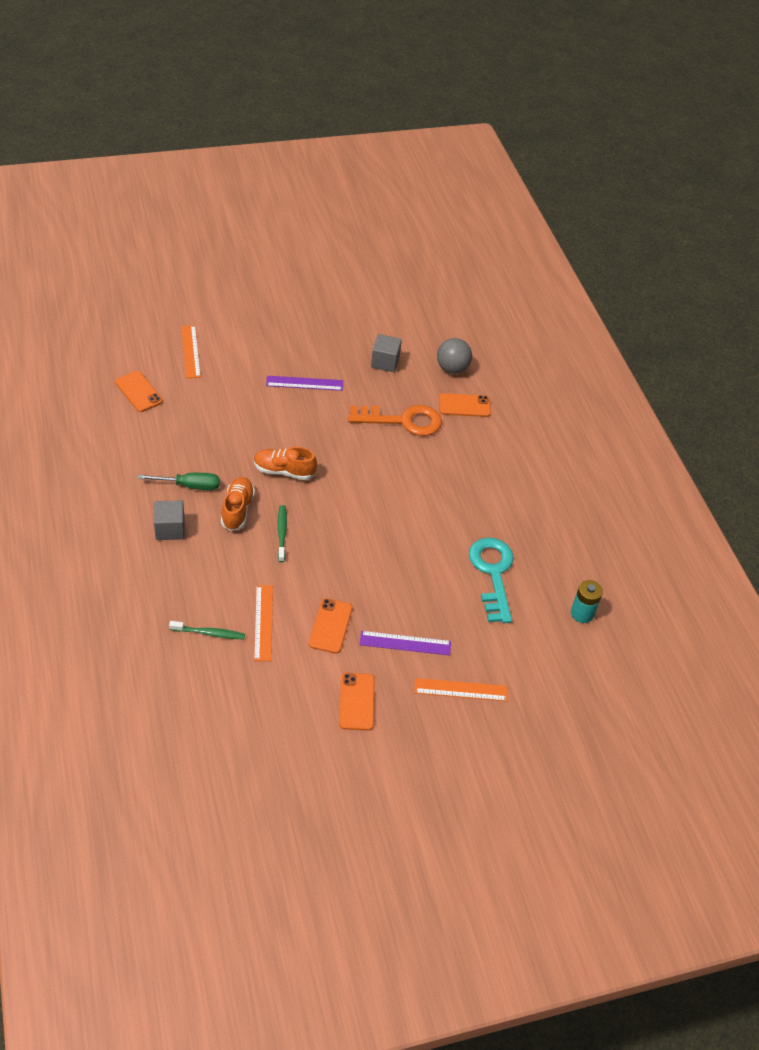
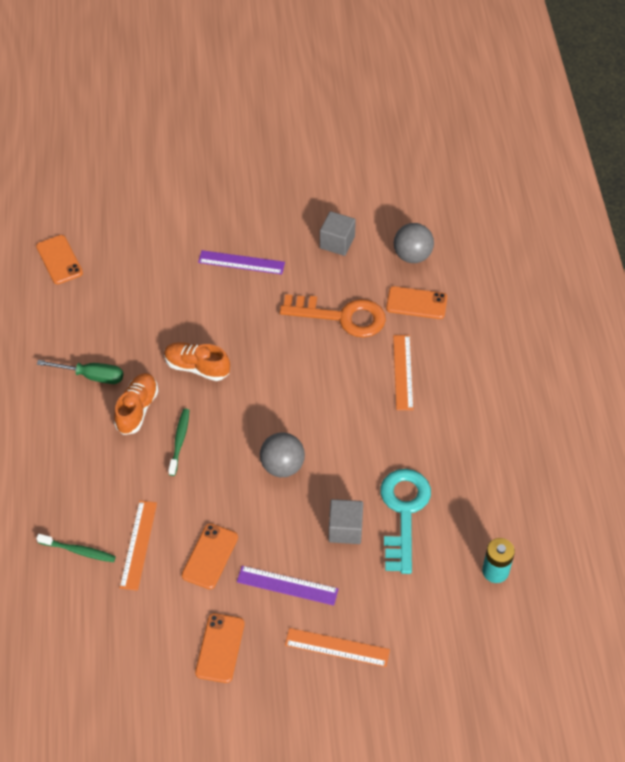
camera: 15 degrees right, 5 degrees up
grey cube [154,500,185,540] -> grey cube moved to [329,499,363,544]
orange ruler [181,325,201,378] -> orange ruler moved to [393,335,414,410]
none -> grey ball [260,433,305,477]

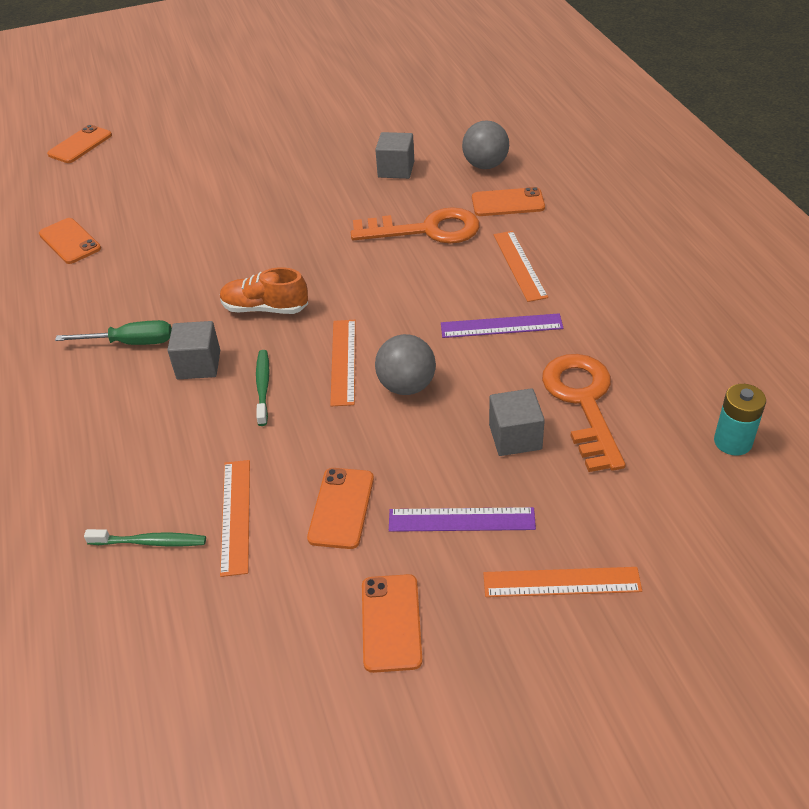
camera: 10 degrees left, 10 degrees down
orange shoe [114,373,158,435] -> grey cube [167,321,220,379]
purple ruler [198,250,285,274] -> purple ruler moved to [441,313,563,338]
turquoise key [380,469,431,574] -> orange key [542,354,626,472]
none -> orange phone [47,125,112,163]
none -> orange ruler [330,320,356,407]

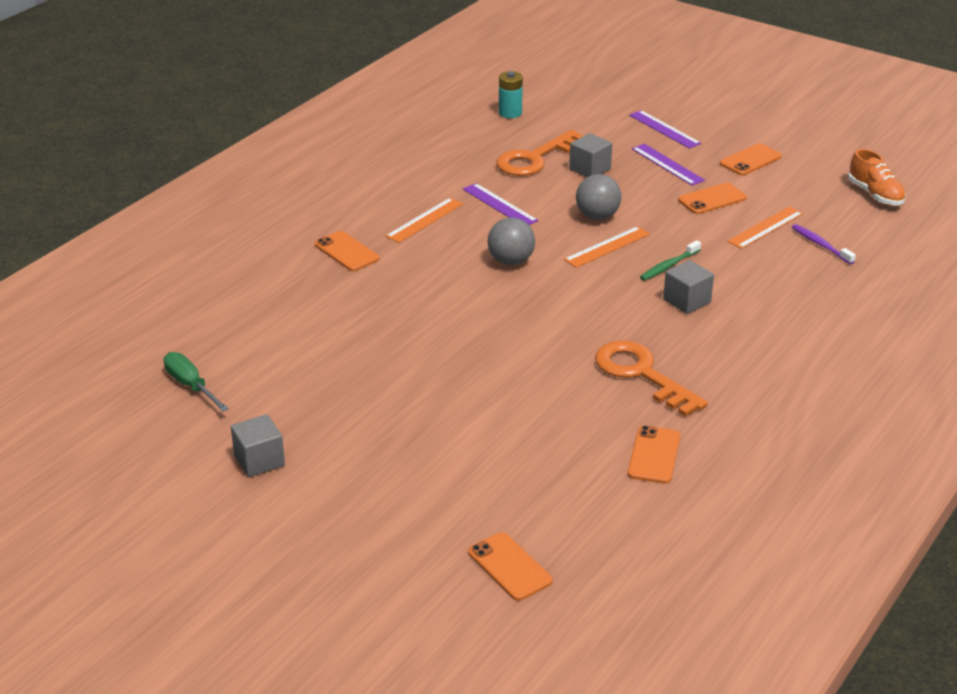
camera: 130 degrees left, 10 degrees down
orange phone [47,125,112,163] -> orange phone turned 60 degrees clockwise [468,532,552,601]
green screwdriver [55,320,172,345] -> green screwdriver moved to [164,352,229,412]
green toothbrush [84,529,206,547] -> purple toothbrush [792,224,856,264]
orange shoe [220,267,308,314] -> orange shoe moved to [848,149,906,205]
orange key [351,207,480,244] -> orange key moved to [595,340,708,417]
grey cube [375,132,414,179] -> grey cube moved to [231,414,285,477]
grey ball [462,121,509,169] -> grey ball moved to [488,218,535,265]
orange ruler [483,567,642,597] -> purple ruler [629,110,701,149]

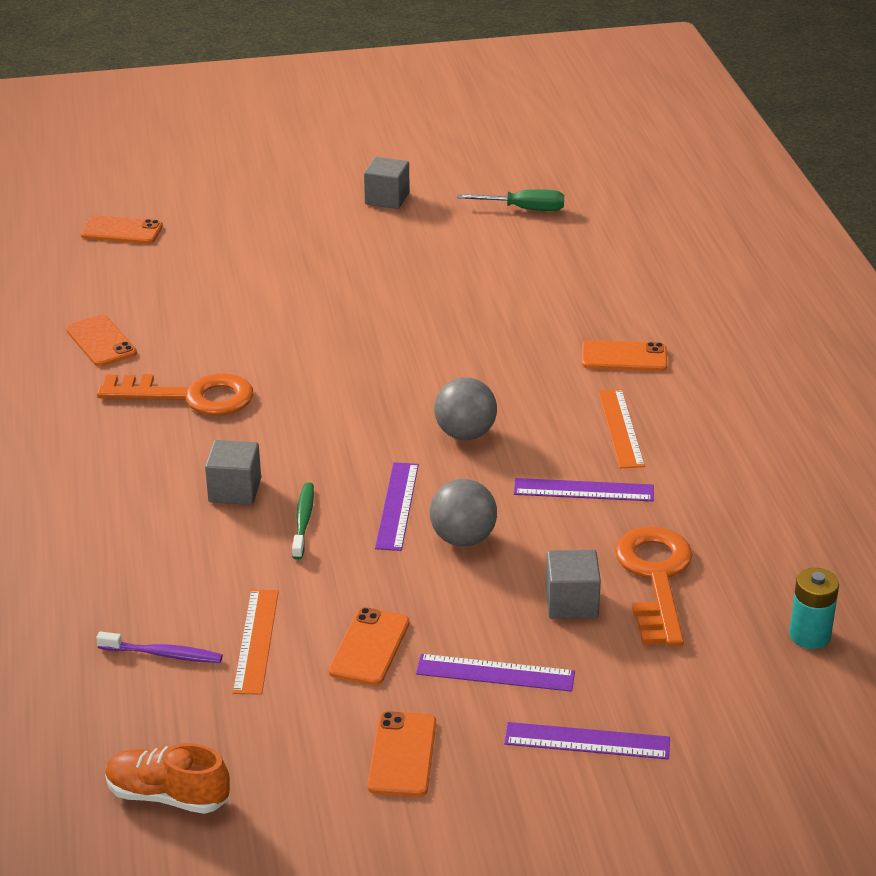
camera: 135 degrees right, 0 degrees up
orange ruler [564,226,650,268] -> purple ruler [375,462,419,551]

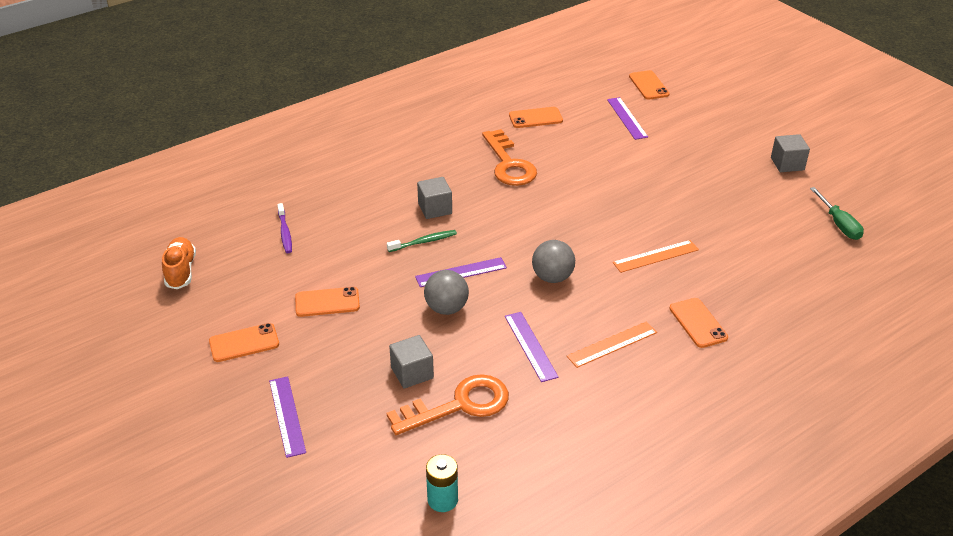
camera: 65 degrees right, 5 degrees up
orange phone [66,315,137,367] -> orange phone turned 45 degrees clockwise [509,107,563,128]
orange ruler [233,590,279,695] -> orange ruler moved to [613,240,699,273]
purple ruler [416,654,575,692] -> purple ruler moved to [607,97,648,140]

